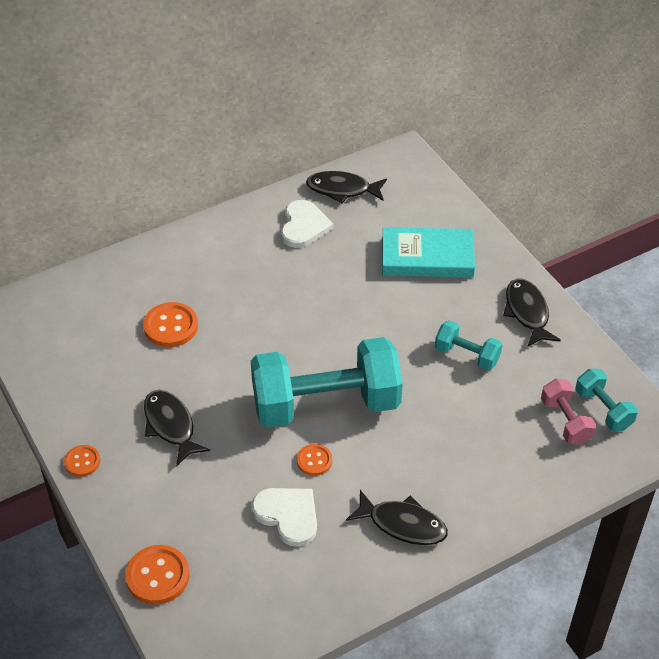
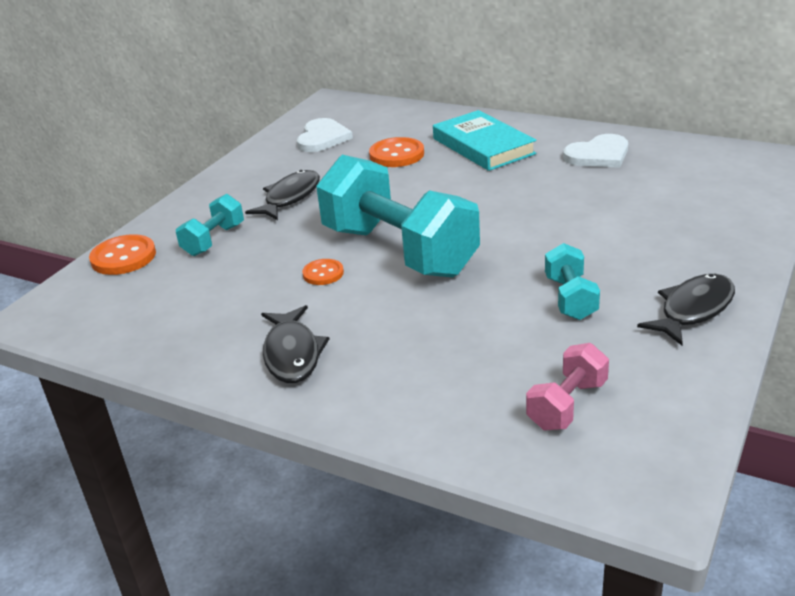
camera: 60 degrees right, 15 degrees down
orange button [64,445,100,477] -> none
white heart [251,488,317,547] -> white heart moved to [297,118,353,152]
black fish [306,171,387,203] -> none
turquoise book [382,227,475,278] -> turquoise book moved to [433,110,536,171]
turquoise dumbbell [575,369,638,431] -> turquoise dumbbell moved to [176,194,244,256]

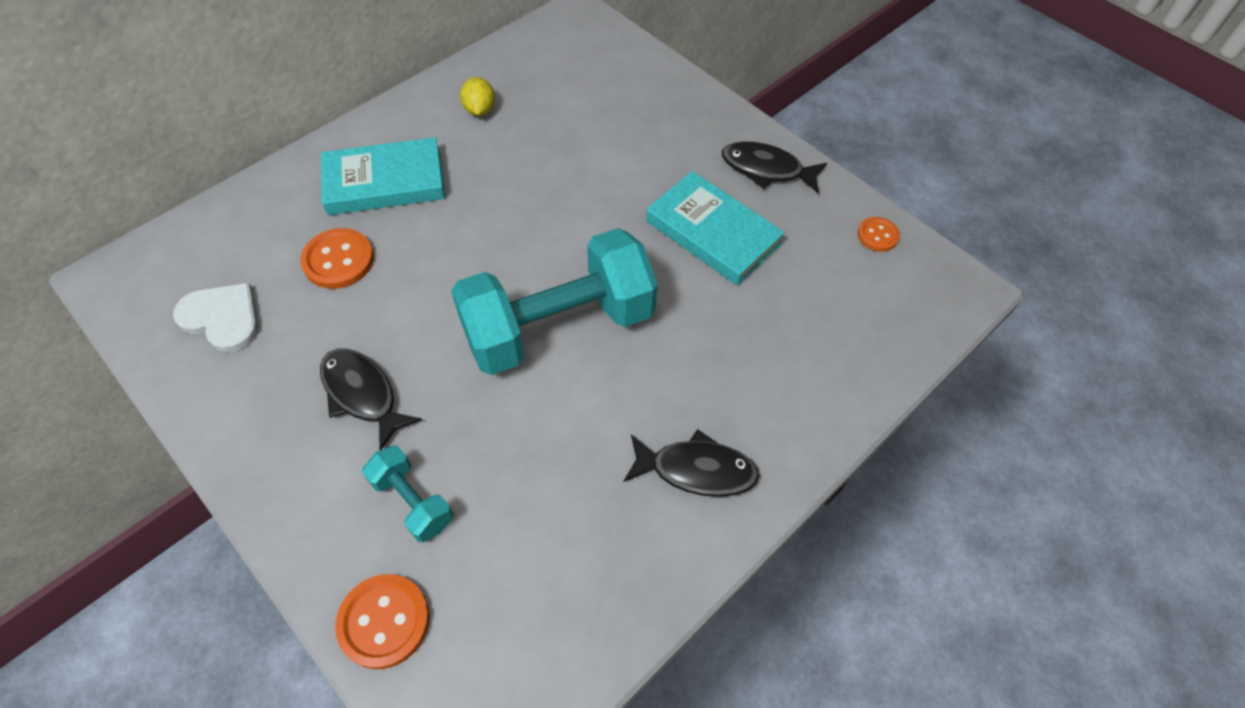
camera: 75 degrees left, 25 degrees up
orange button [302,259,344,285] -> orange button moved to [858,217,900,252]
pink dumbbell [526,343,609,430] -> none
turquoise dumbbell [545,243,600,320] -> turquoise book [646,171,785,286]
white heart [563,134,628,168] -> yellow lemon [460,77,495,116]
black fish [637,274,735,345] -> black fish turned 45 degrees counterclockwise [722,141,827,193]

